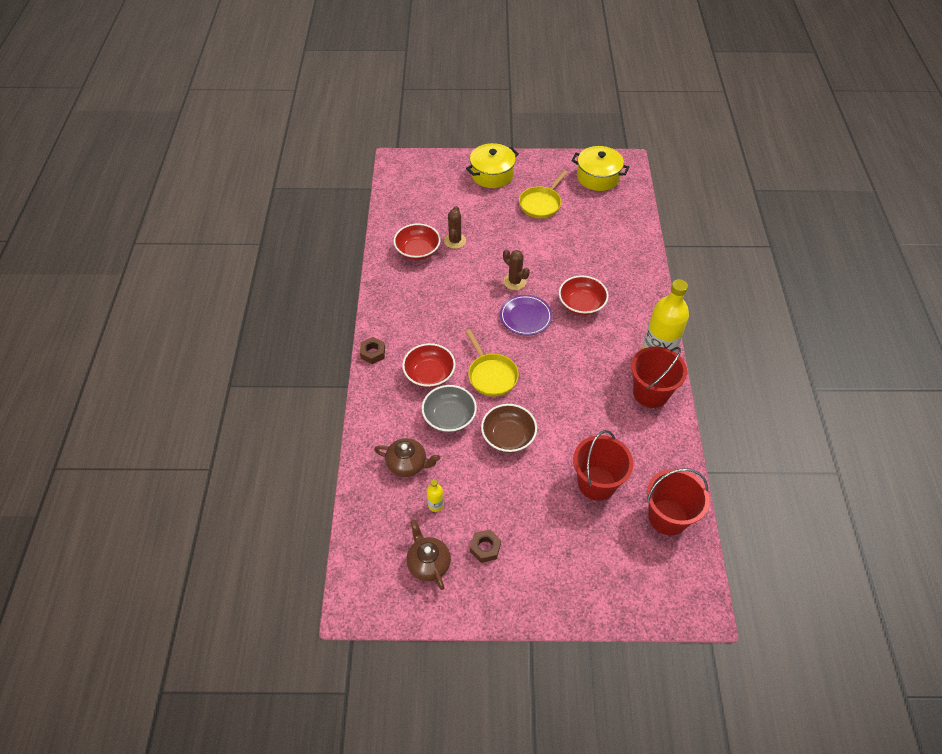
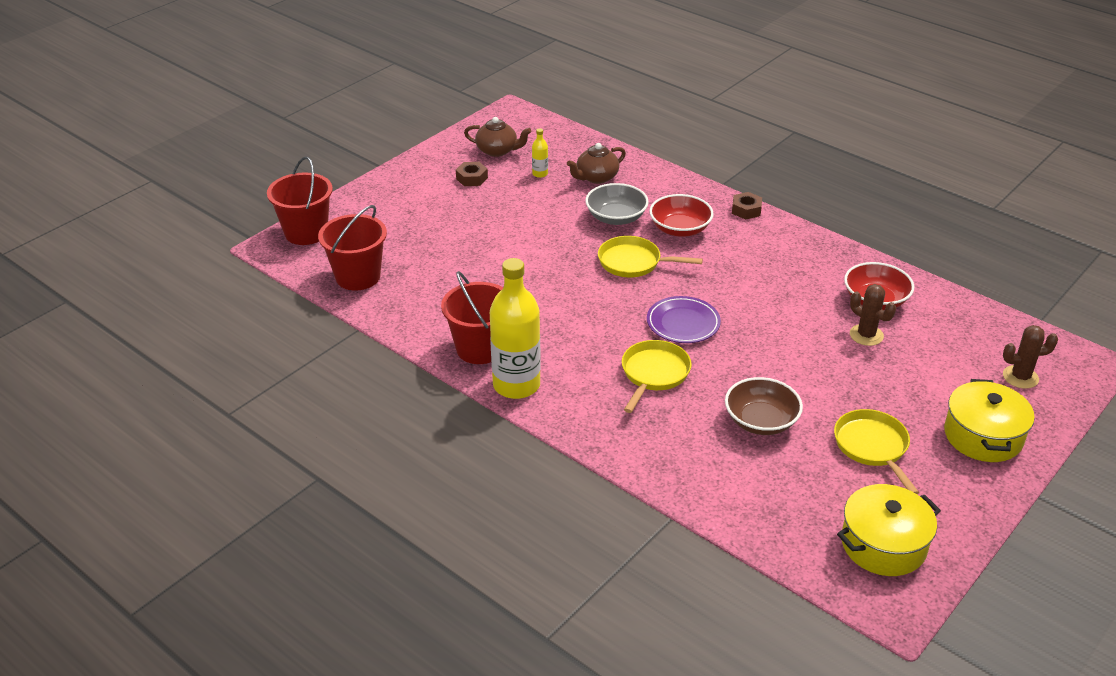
camera: 130 degrees right, 15 degrees down
brown bowl [481,404,537,453] -> brown bowl moved to [725,377,803,435]
brown cactus [503,249,530,290] -> brown cactus moved to [1003,325,1058,389]
red bowl [559,275,608,315] -> yellow pan [622,340,692,413]
red bucket [573,430,633,501] -> red bucket moved to [267,156,333,245]

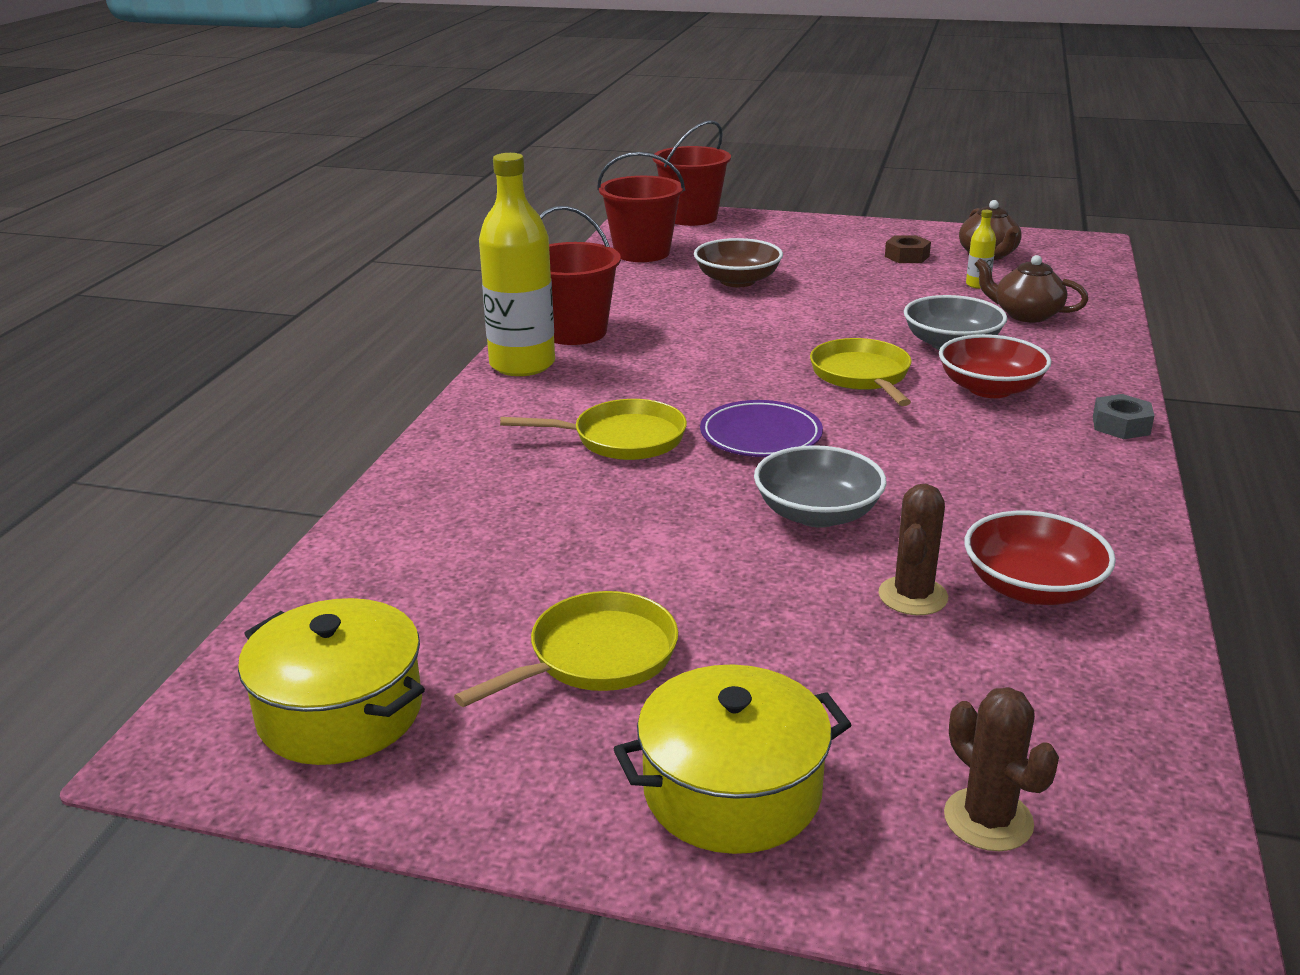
camera: 65 degrees right, 10 degrees down
brown bowl [725,377,803,435] -> brown bowl moved to [694,238,783,287]
brown nut [732,192,762,219] -> grey nut [1093,394,1154,439]
none -> grey bowl [754,445,887,528]

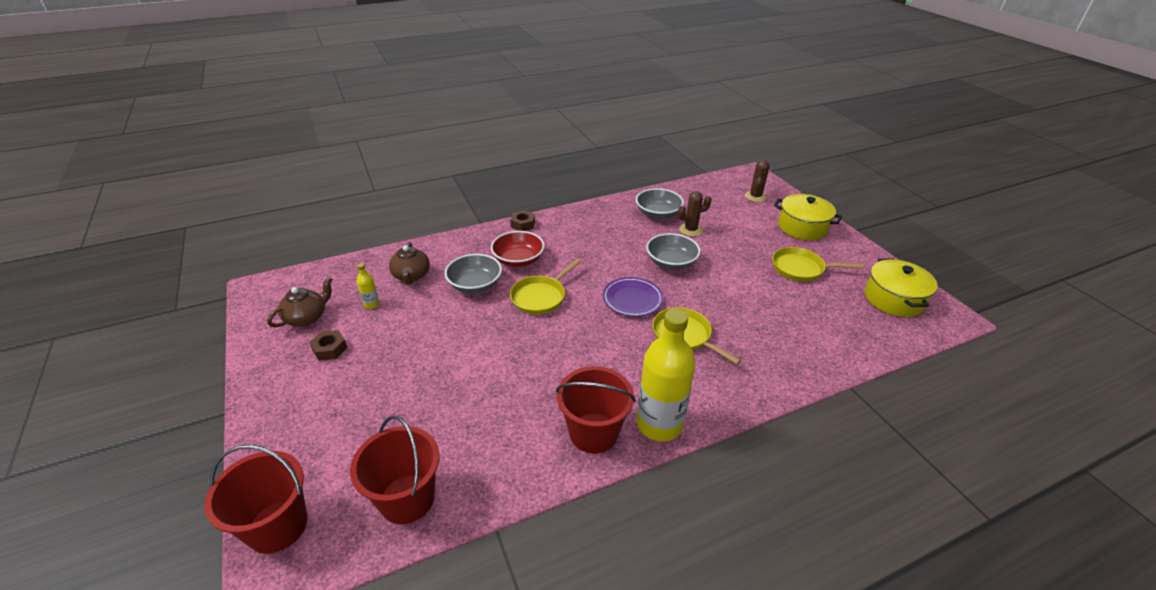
camera: 130 degrees left, 10 degrees up
brown bowl [694,238,783,287] -> none
red bowl [965,511,1116,605] -> grey bowl [636,188,684,219]
grey nut [1093,394,1154,439] -> brown nut [510,210,535,231]

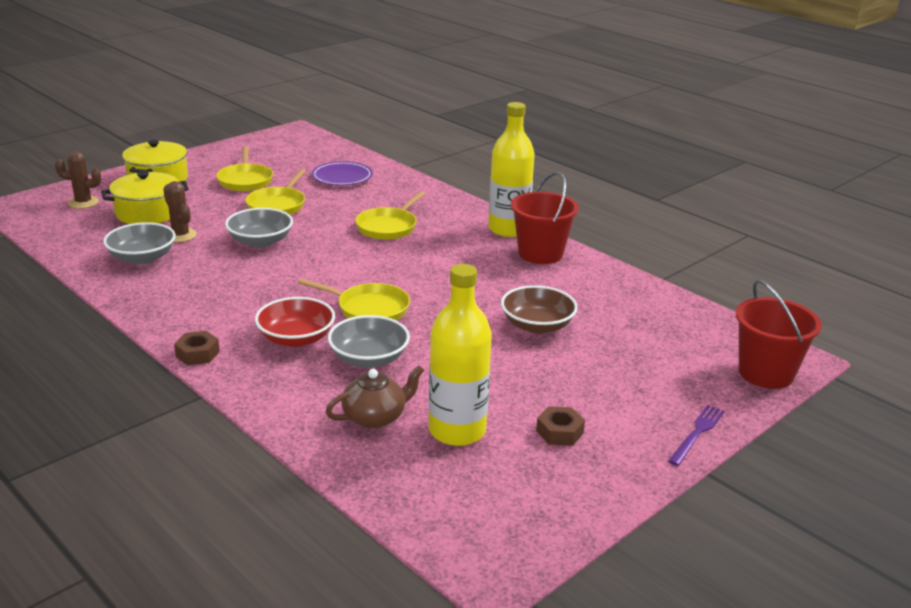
camera: 110 degrees left, 10 degrees down
brown teapot [267,277,333,328] -> none
red bucket [350,416,439,524] -> none
yellow bottle [357,263,380,309] -> yellow bottle [429,264,492,446], size x2.41
purple plate [603,277,663,317] -> purple plate moved to [312,161,373,186]
yellow pot [865,259,938,317] -> yellow pot moved to [101,171,189,224]
none -> yellow pan [245,169,306,215]
none -> brown bowl [501,285,578,334]
none -> purple fork [668,405,725,466]

